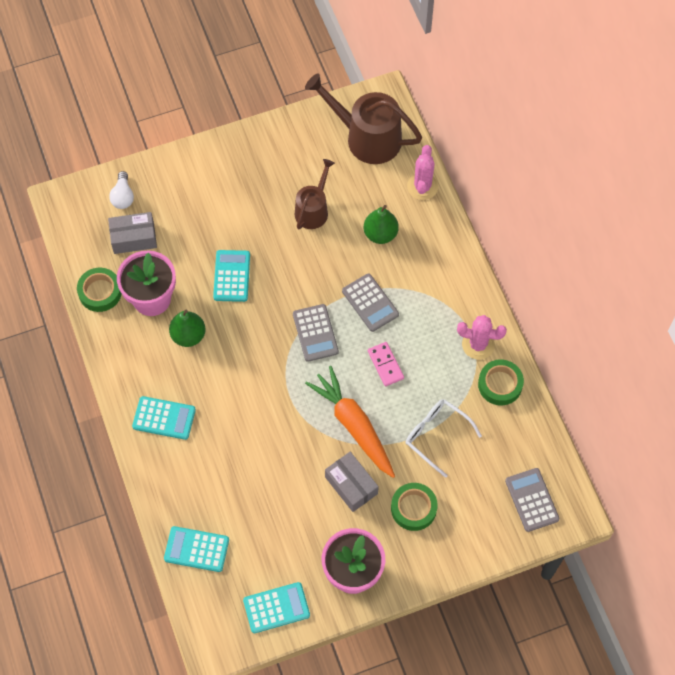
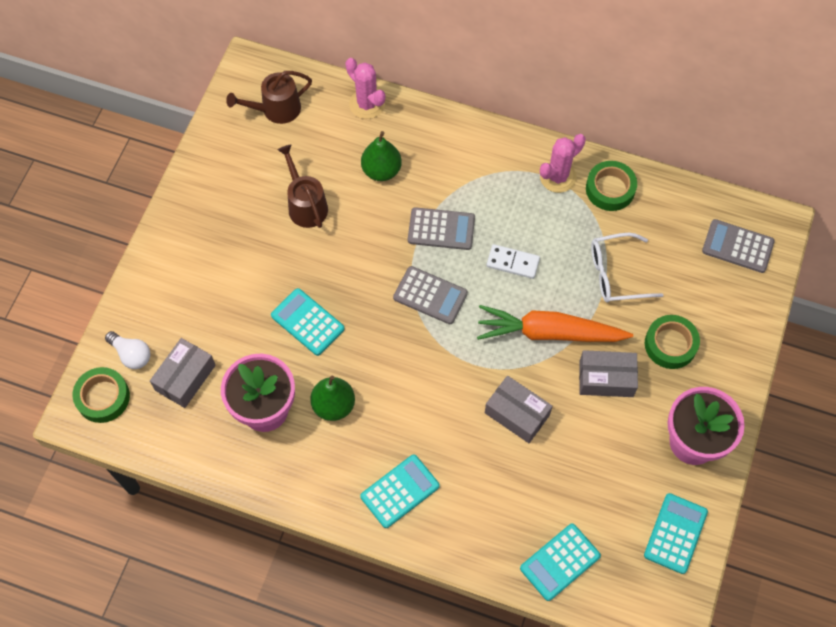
camera: 50 degrees left, 0 degrees up
green tape [77,268,122,312] -> green tape moved to [73,367,130,423]
brown watering can [305,73,422,164] -> brown watering can [226,71,312,124], size x0.61
pink domino [368,342,404,386] -> white domino [486,244,540,279]
none -> grey box [485,375,553,443]

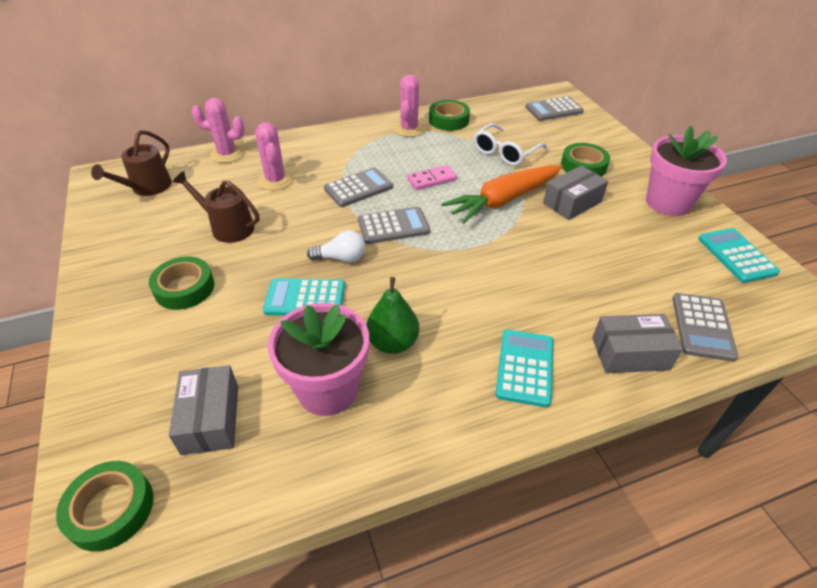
camera: 40 degrees left, 20 degrees down
white light bulb [105,331,151,369] -> white light bulb moved to [307,230,365,262]
green pear [361,131,402,181] -> pink cactus [255,123,293,190]
grey box [485,375,553,443] -> grey box moved to [592,314,683,373]
white domino [486,244,540,279] -> pink domino [407,165,457,190]
turquoise calculator [520,523,601,601] -> grey calculator [672,293,738,361]
none -> green tape [149,256,214,310]

